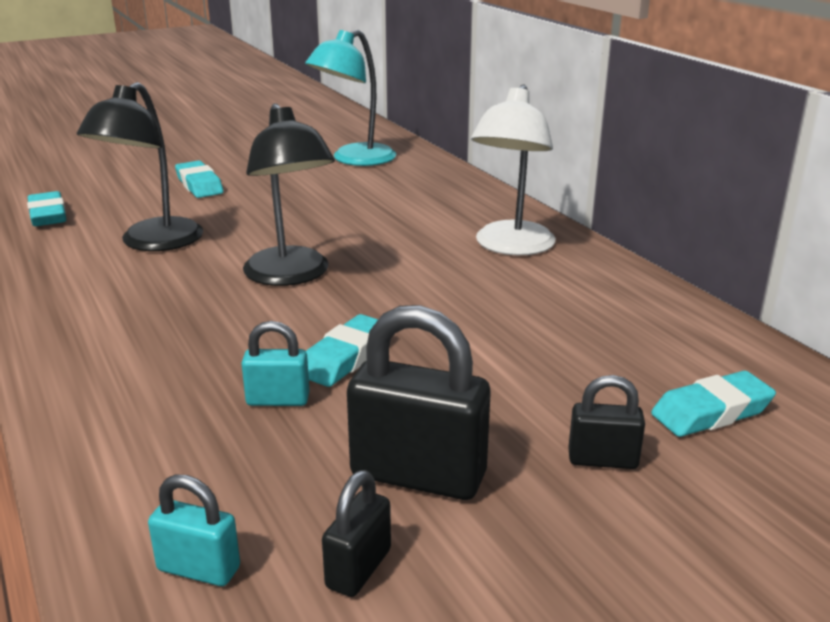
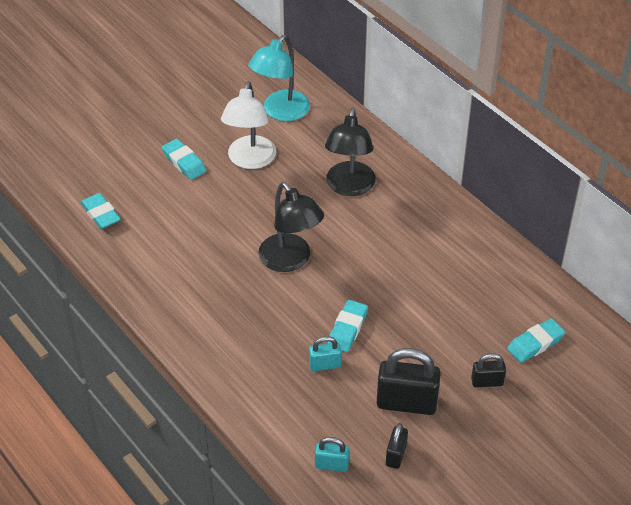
camera: 10 degrees left, 20 degrees up
black lamp [77,82,203,251] -> black lamp moved to [325,108,376,196]
white lamp [471,84,556,255] -> white lamp moved to [221,81,276,169]

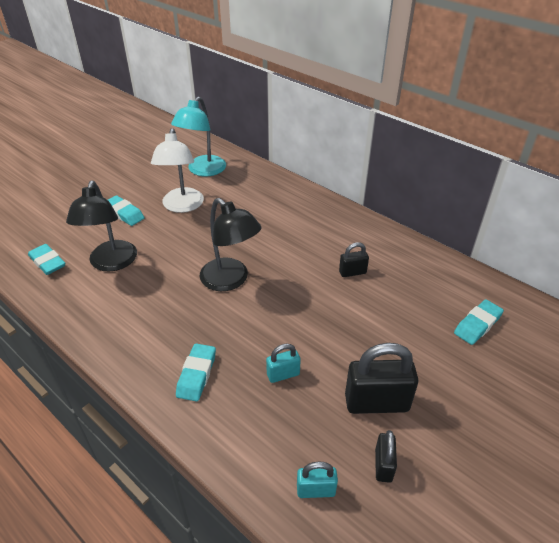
camera: 10 degrees left, 5 degrees down
black lamp [325,108,376,196] -> black lamp moved to [66,181,137,272]
turquoise eraser [328,300,368,352] -> turquoise eraser moved to [176,344,216,402]
black padlock [471,353,506,387] -> black padlock moved to [339,242,369,277]

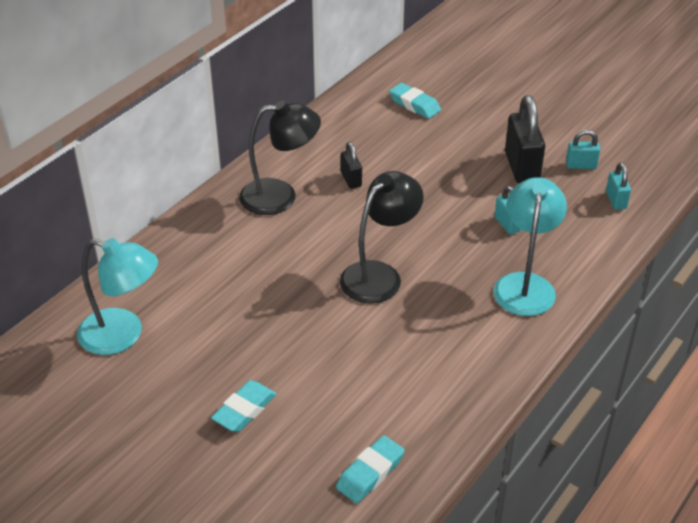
camera: 95 degrees left, 0 degrees up
black lamp [66,181,137,272] -> black lamp moved to [239,100,321,215]
white lamp [151,128,204,213] -> none
turquoise eraser [176,344,216,402] -> turquoise lamp [494,177,567,316]
black padlock [375,430,397,483] -> turquoise padlock [566,130,600,169]

